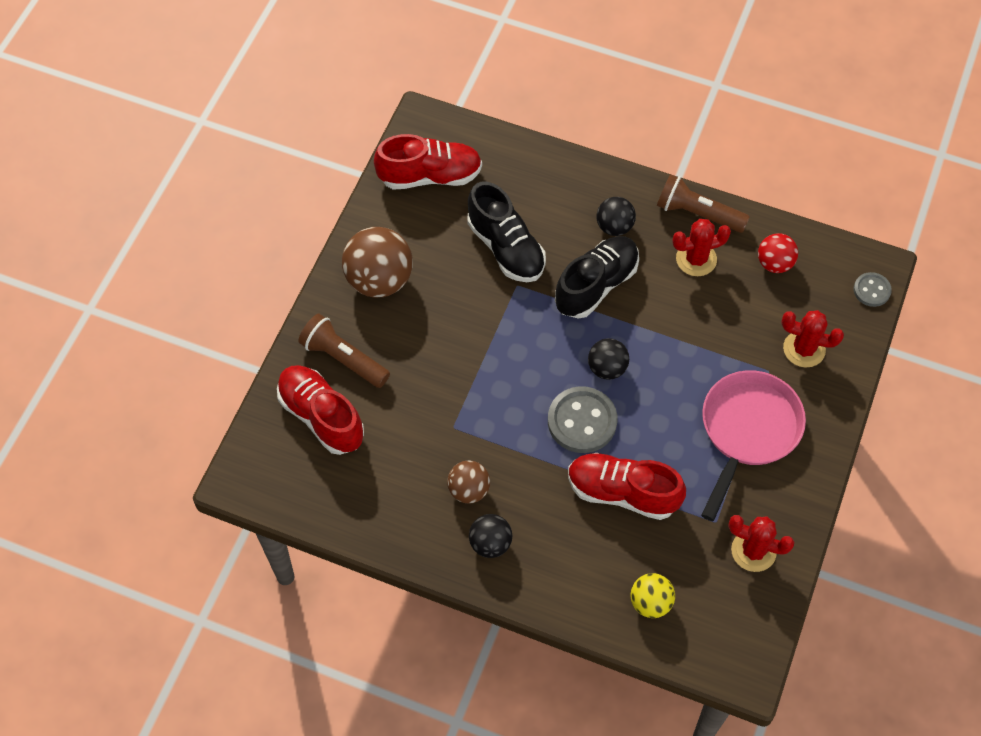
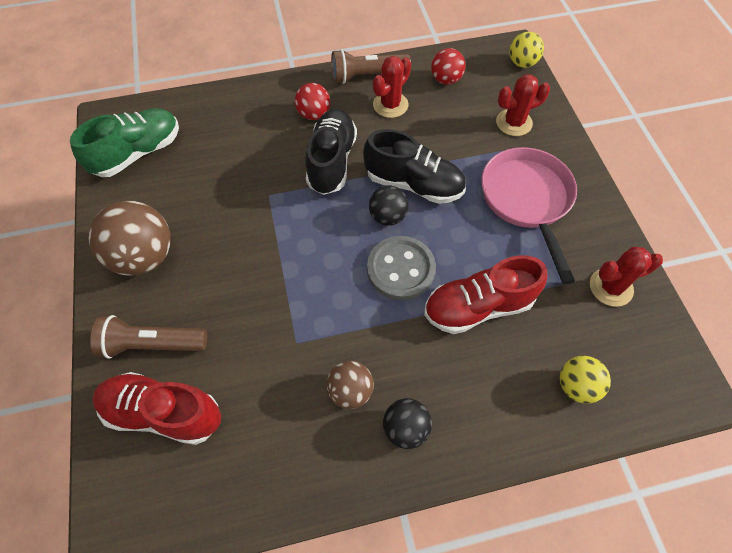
camera: 35 degrees left, 0 degrees up
red shoe [374,134,482,190] -> green shoe [70,108,179,177]
black shoe [467,182,546,282] -> black shoe moved to [363,129,466,204]
black ball [596,197,636,236] -> red ball [295,83,330,120]
grey button [854,272,892,307] -> yellow ball [509,32,544,68]

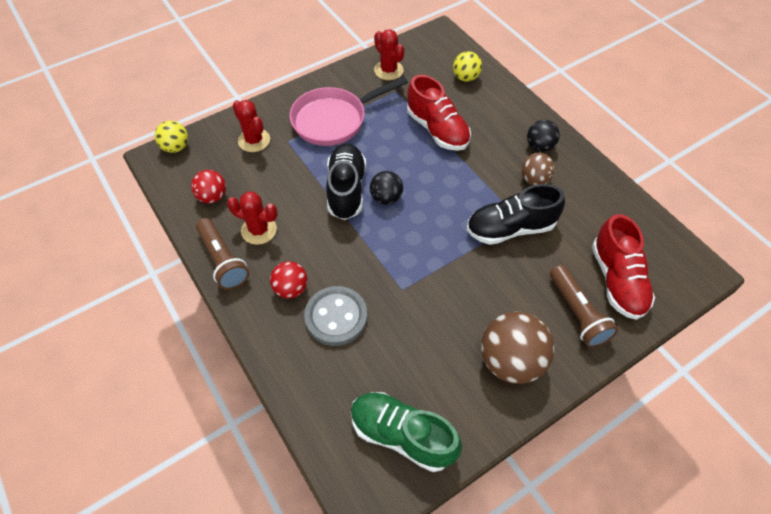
camera: 110 degrees left, 5 degrees down
black shoe [305,109,357,195] -> black shoe moved to [467,184,565,245]
grey button [367,236,436,300] -> grey button moved to [304,286,367,346]

